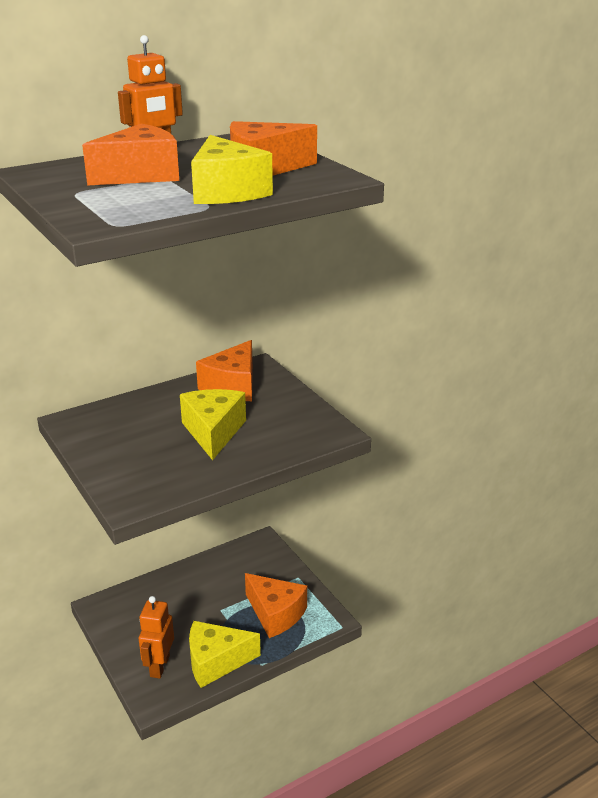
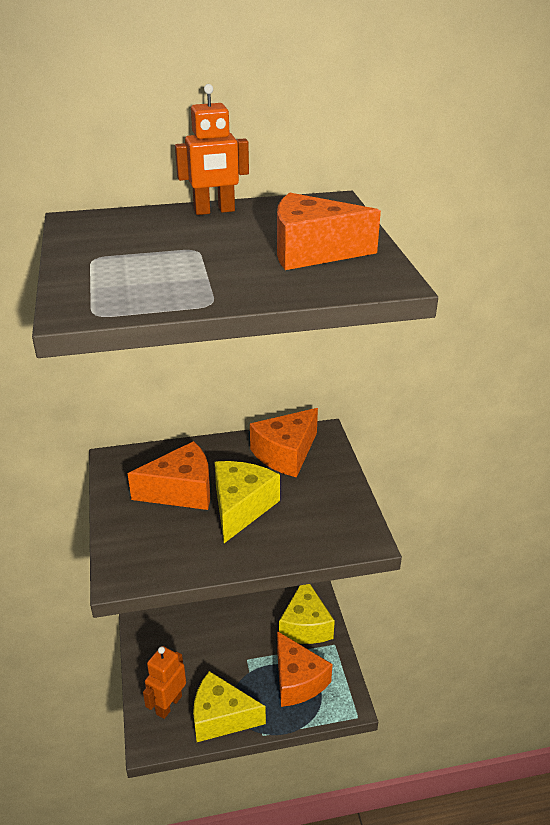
camera: 20 degrees right, 5 degrees up
orange cheese [82,124,179,186] -> orange cheese moved to [128,441,210,510]
yellow cheese [191,135,273,204] -> yellow cheese moved to [279,584,335,644]

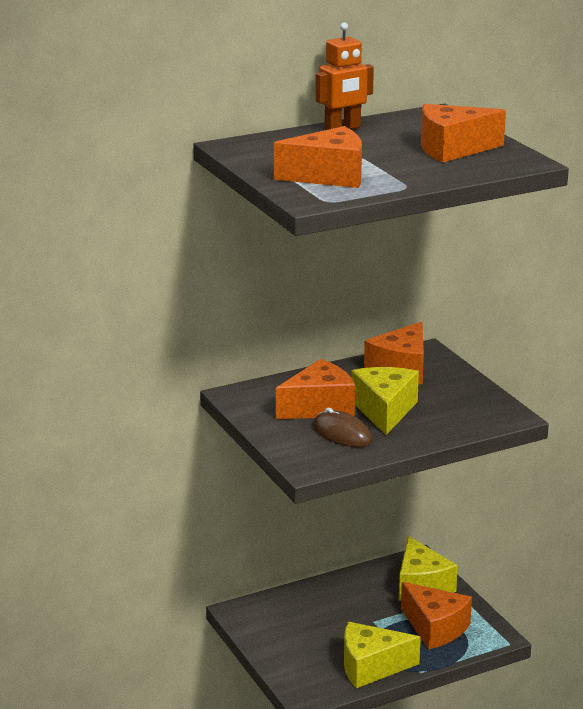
camera: 15 degrees left, 10 degrees down
orange robot [143,646,186,719] -> none
none -> orange cheese [274,126,362,188]
none -> brown mouse [313,408,372,447]

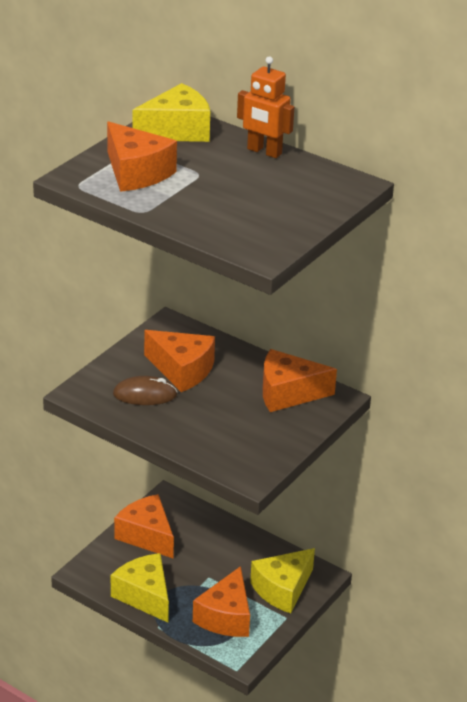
camera: 60 degrees right, 10 degrees up
brown mouse [313,408,372,447] -> brown mouse turned 75 degrees clockwise [113,376,177,405]
yellow cheese [351,367,419,435] -> yellow cheese moved to [132,83,210,142]
orange cheese [421,104,506,163] -> orange cheese moved to [114,494,174,558]

